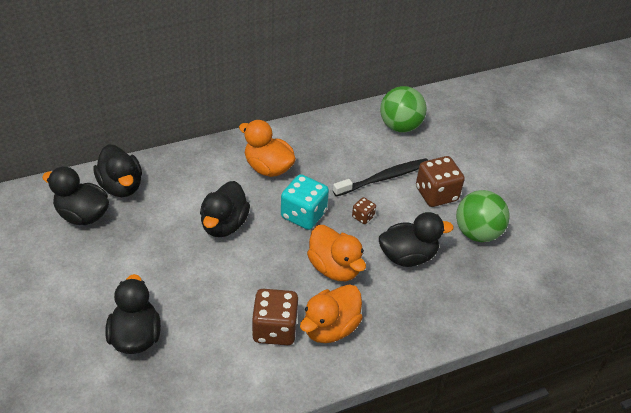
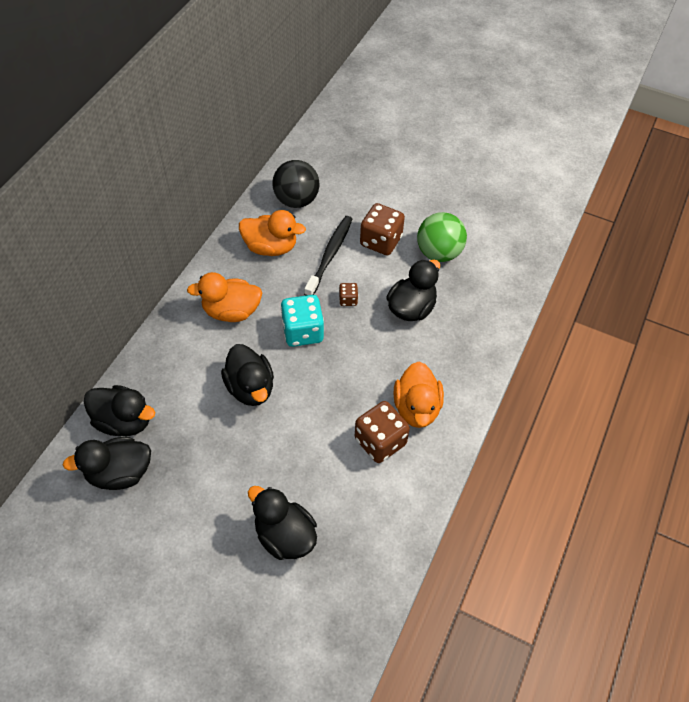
camera: 40 degrees left, 10 degrees up
orange duck [307,225,366,281] -> orange duck moved to [239,210,306,256]
green ball [380,86,427,132] -> black ball [272,160,319,208]

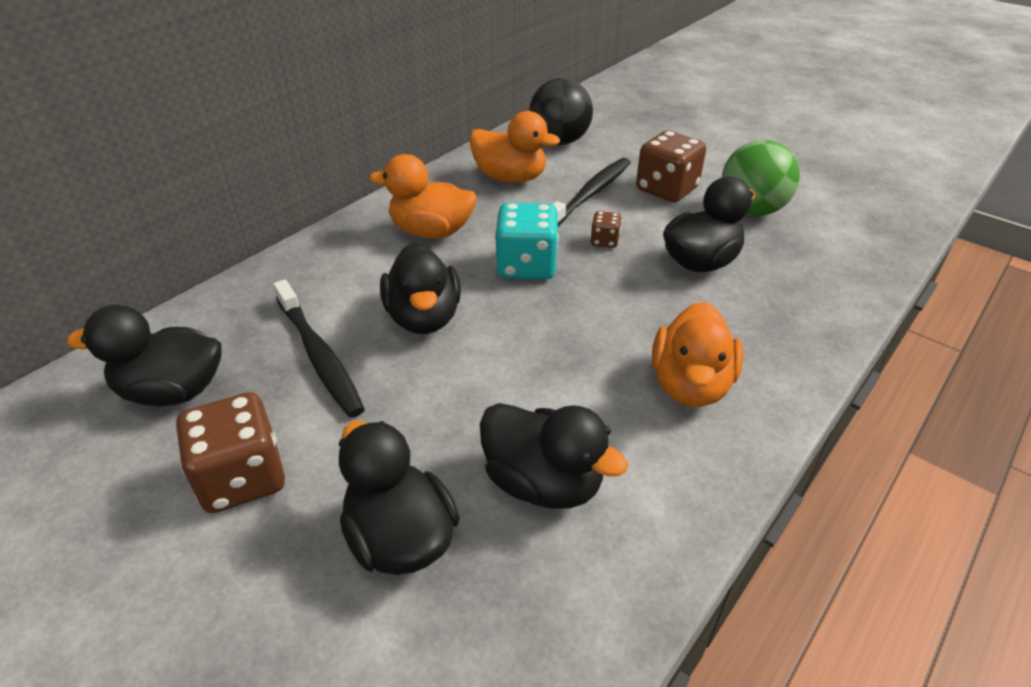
camera: 15 degrees right, 15 degrees down
black duck [83,385,155,436] -> black duck moved to [480,403,628,509]
brown dice [355,401,410,463] -> brown dice moved to [176,392,285,513]
none -> black toothbrush [273,280,365,418]

